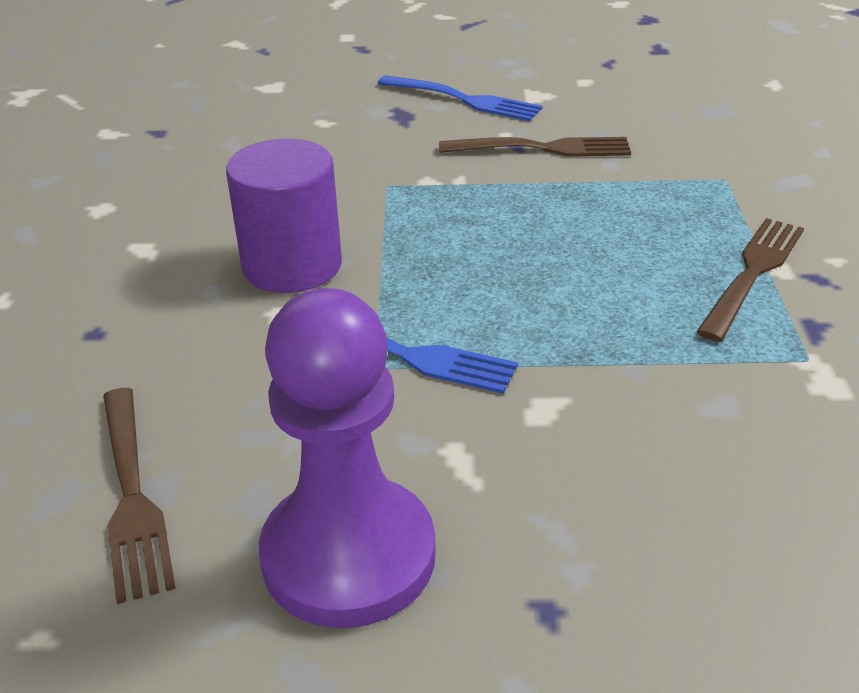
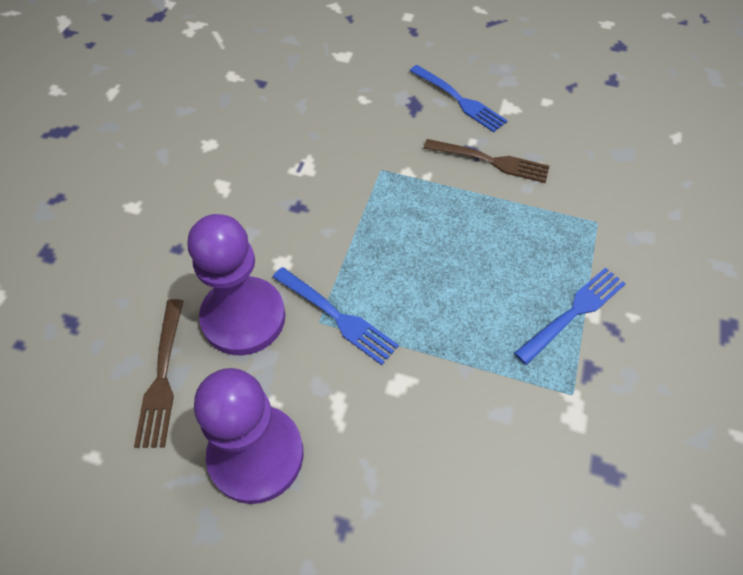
camera: 15 degrees right, 20 degrees up
purple cylinder [226,139,342,293] -> none
brown fork [697,218,804,342] -> blue fork [514,267,626,365]
none -> purple pawn [187,214,285,355]

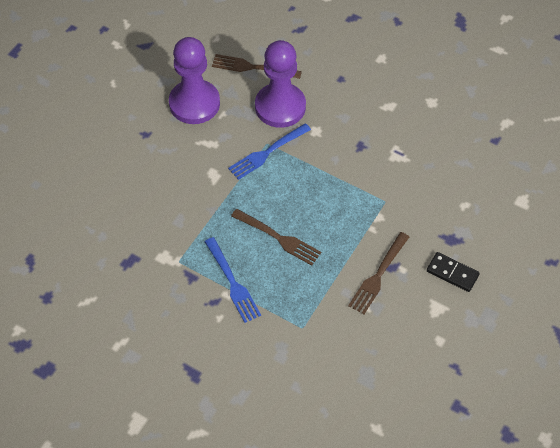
camera: 105 degrees right, 0 degrees up
blue fork [410,65,508,132] -> black domino [427,252,480,292]
none -> brown fork [231,209,321,266]

